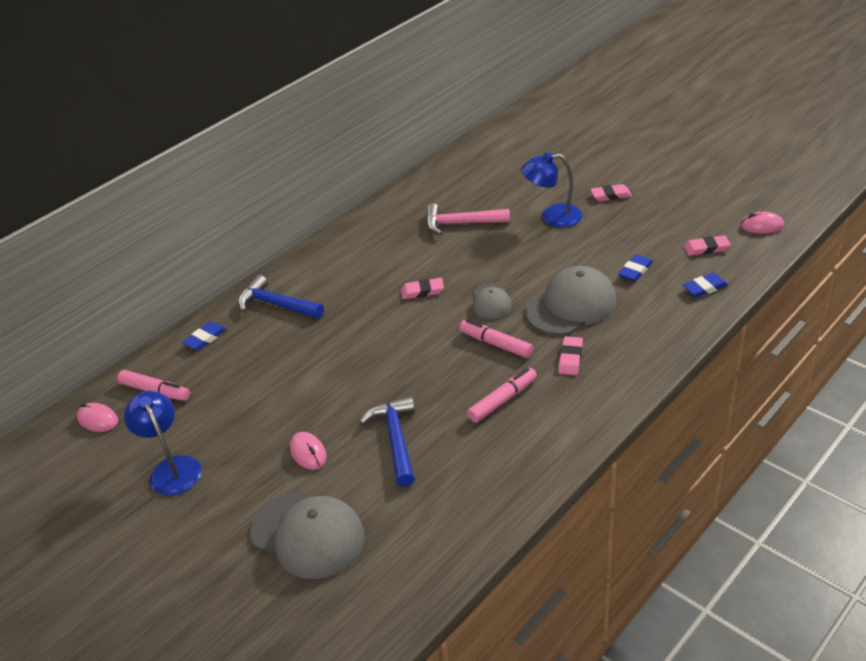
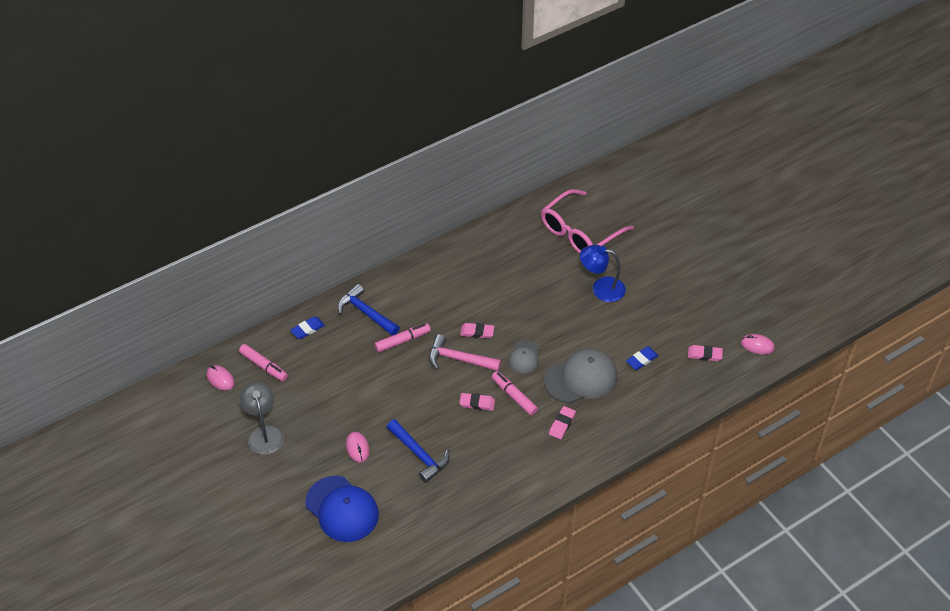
camera: 10 degrees right, 10 degrees up
blue lamp [124,391,201,496] -> grey lamp [240,382,284,455]
grey cap [251,492,365,579] -> blue cap [305,476,379,542]
blue hammer [360,395,415,487] -> blue hammer turned 135 degrees clockwise [387,419,450,483]
pink hammer [426,203,510,235] -> pink hammer moved to [429,334,501,371]
pink marker [467,368,537,423] -> pink marker moved to [375,323,431,352]
pink eraser [590,184,632,201] -> pink eraser moved to [459,393,495,411]
blue eraser [682,273,728,297] -> none
none -> pink glasses [541,189,634,253]

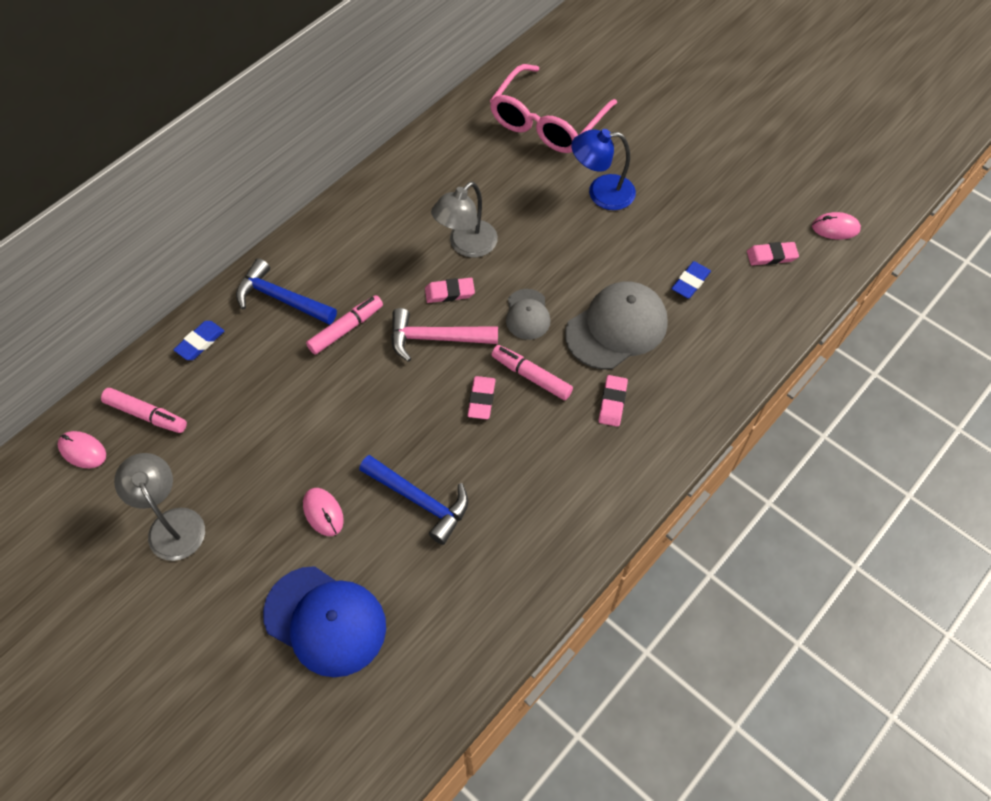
camera: 15 degrees left, 10 degrees up
pink eraser [459,393,495,411] -> pink eraser turned 75 degrees counterclockwise [467,376,496,419]
none -> grey lamp [431,182,498,258]

